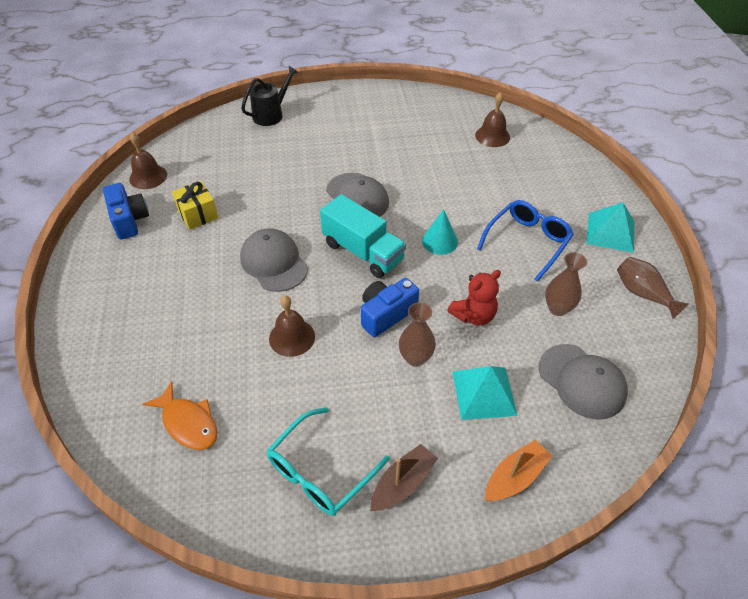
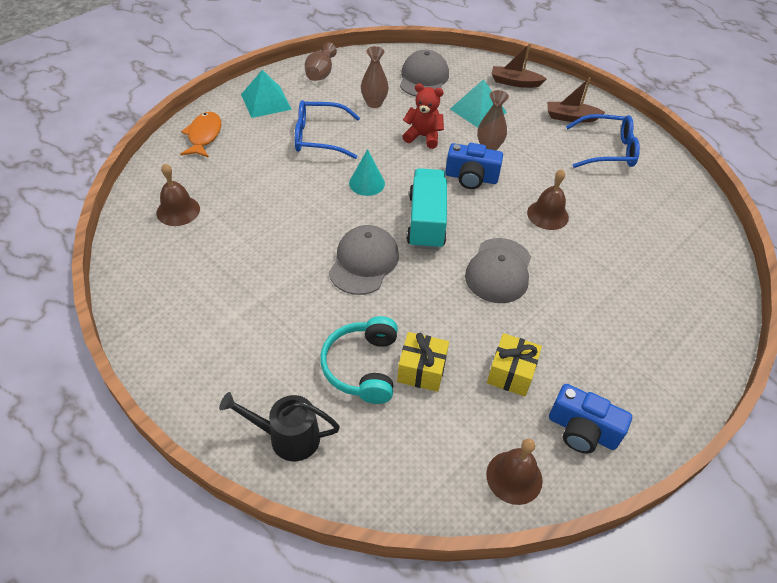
camera: 130 degrees left, 0 degrees up
blue camera [103,183,149,240] -> blue camera turned 90 degrees counterclockwise [549,384,632,453]
orange fish [143,381,217,450] -> orange fish moved to [181,112,221,158]
turquoise glasses [266,407,390,516] -> blue glasses [566,114,640,168]
orange boat [485,440,553,501] -> brown boat [492,43,547,88]
none -> turquoise headphones [320,316,398,404]
none -> yellow gift [397,332,449,392]

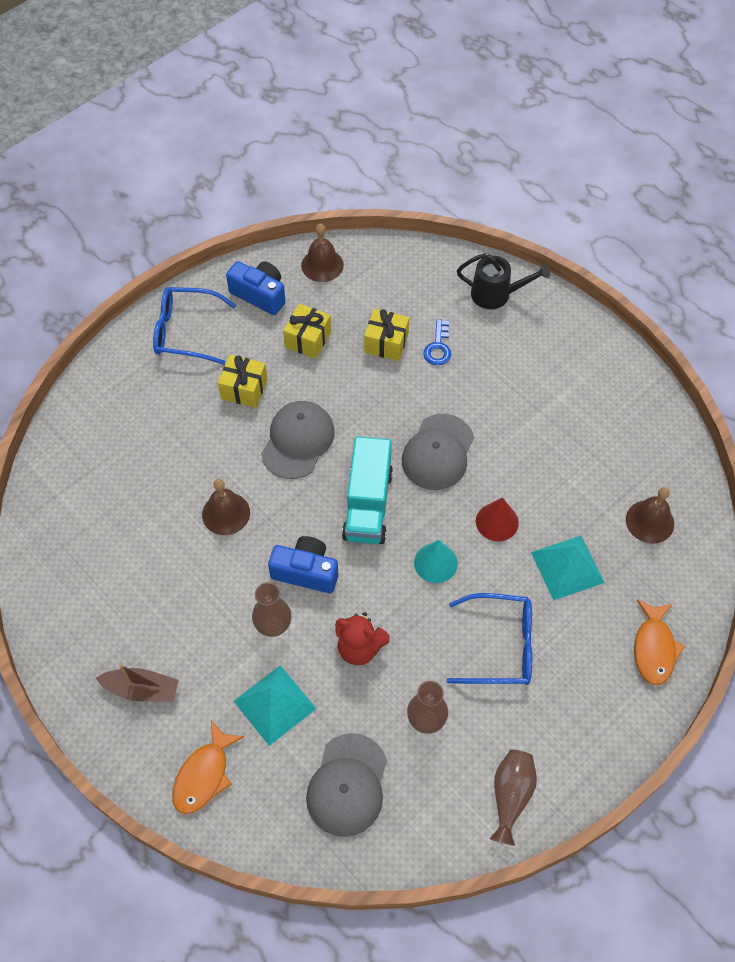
camera: 175 degrees left, 10 degrees up
turquoise pyramid [241,70,292,118] -> turquoise pyramid moved to [531,536,605,601]
turquoise headphones [320,316,398,404] -> blue key [423,319,451,365]
brown boat [492,43,547,88] -> orange fish [172,720,244,814]
blue glasses [566,114,640,168] -> blue glasses moved to [153,287,236,365]
none -> yellow gift [218,355,268,408]
none -> red cone [476,498,519,541]

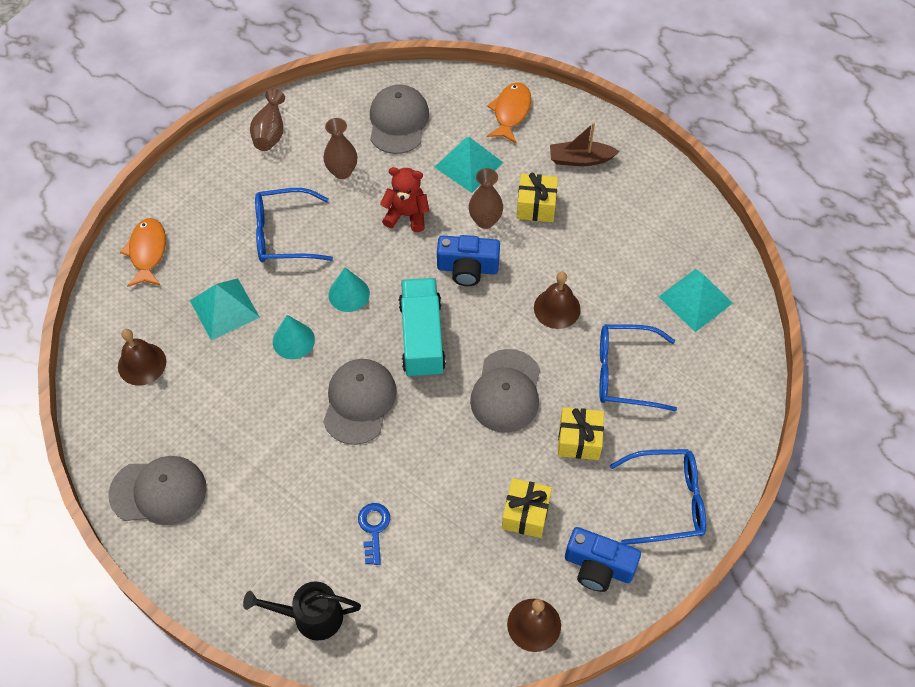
camera: 170 degrees right, 0 degrees up
yellow gift [364,309,409,361] -> yellow gift moved to [517,173,558,222]
red cone [476,498,519,541] -> turquoise cone [273,315,315,359]
none -> grey cap [108,456,207,525]
none -> blue glasses [599,324,677,412]
none -> turquoise pyramid [658,269,733,332]

